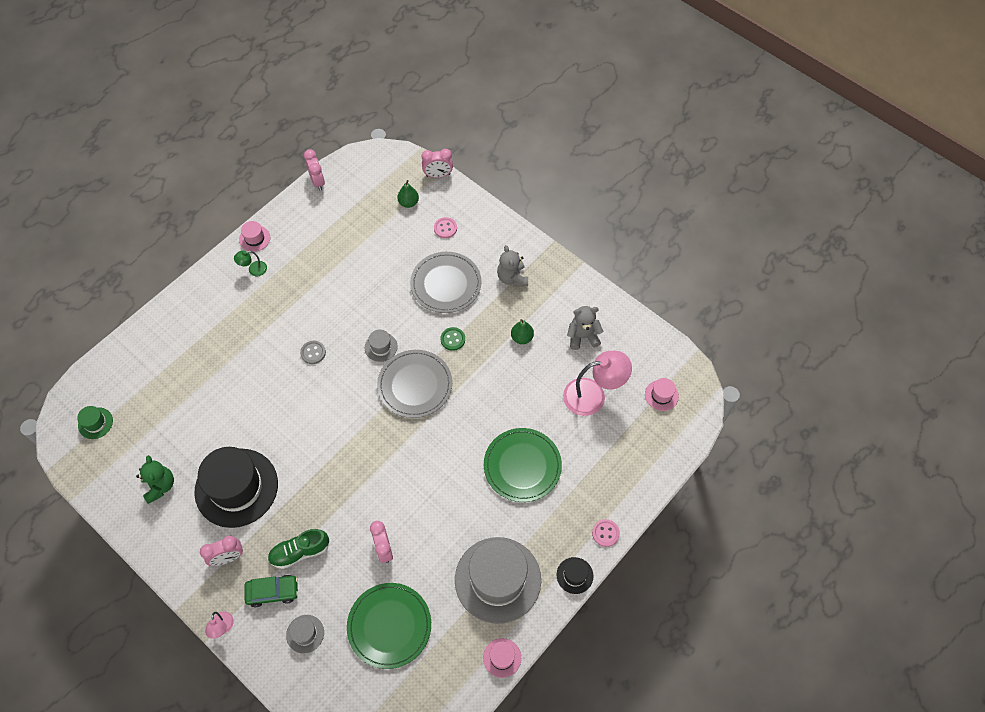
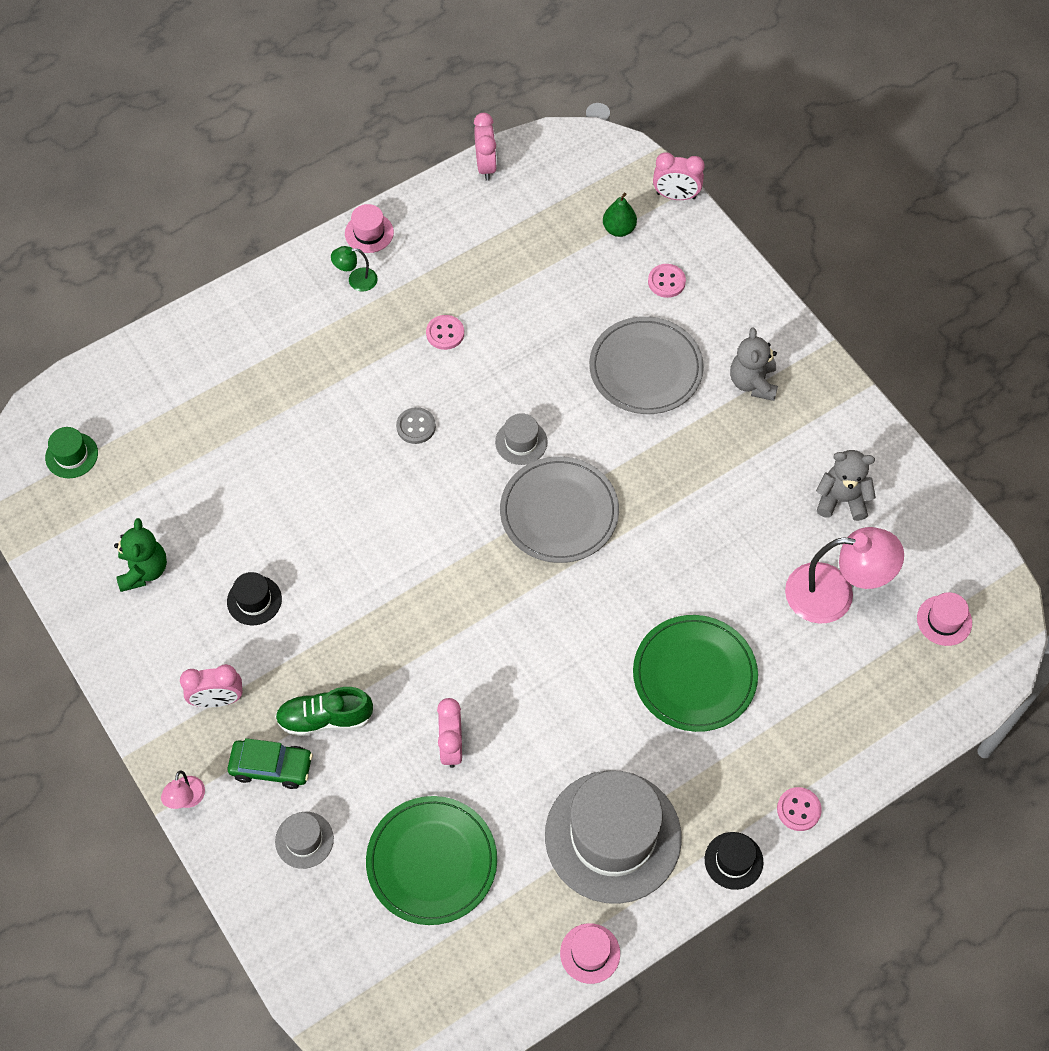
camera: 15 degrees right, 0 degrees up
black hat [194,447,278,528] -> black hat [227,572,282,625], size x0.43
green button [441,327,465,351] -> none
green pear [511,319,534,344] -> none
none -> pink button [426,315,464,350]

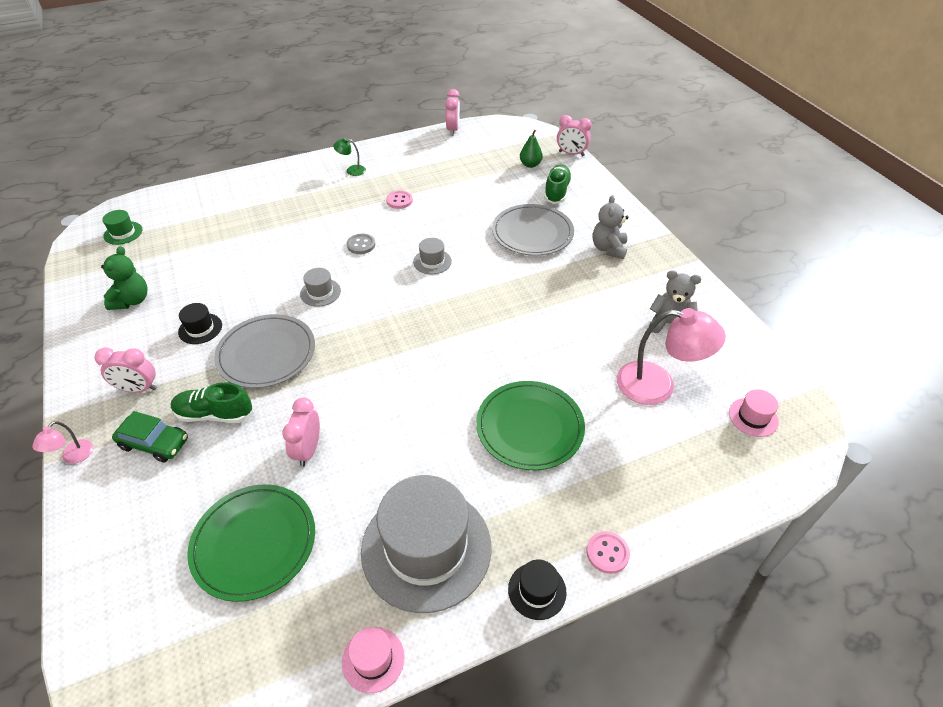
camera: 10 degrees right, 15 degrees down
grey hat [275,812,334,869] -> grey hat moved to [300,268,341,307]
pink hat [345,204,394,253] -> none
grey plate [500,456,619,563] -> grey plate moved to [214,314,315,388]
pink button [648,264,686,298] -> green shoe [544,164,572,204]

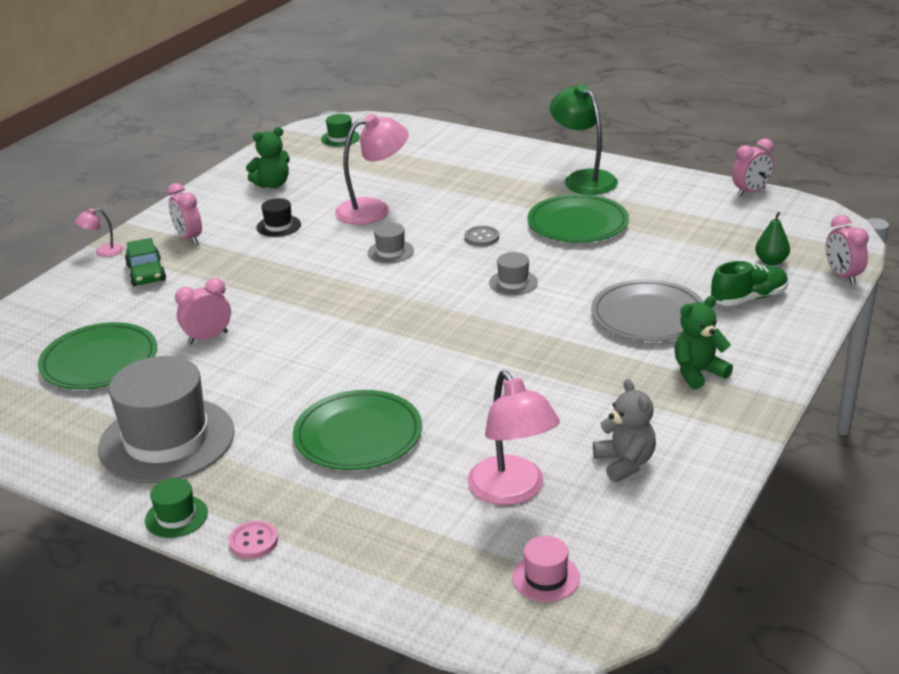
camera: 55 degrees right, 15 degrees down
green shoe [171,382,253,423] -> none
grey plate [214,314,315,388] -> none
green lamp [333,138,366,176] -> green lamp [550,84,618,195], size x2.13
pink hat [342,627,405,693] -> none
pink button [386,191,413,209] -> green plate [528,194,629,243]
black hat [508,560,567,620] -> green hat [145,478,208,538]
grey teddy bear [593,195,629,259] -> green teddy bear [674,296,733,389]
none -> pink lamp [335,114,409,225]

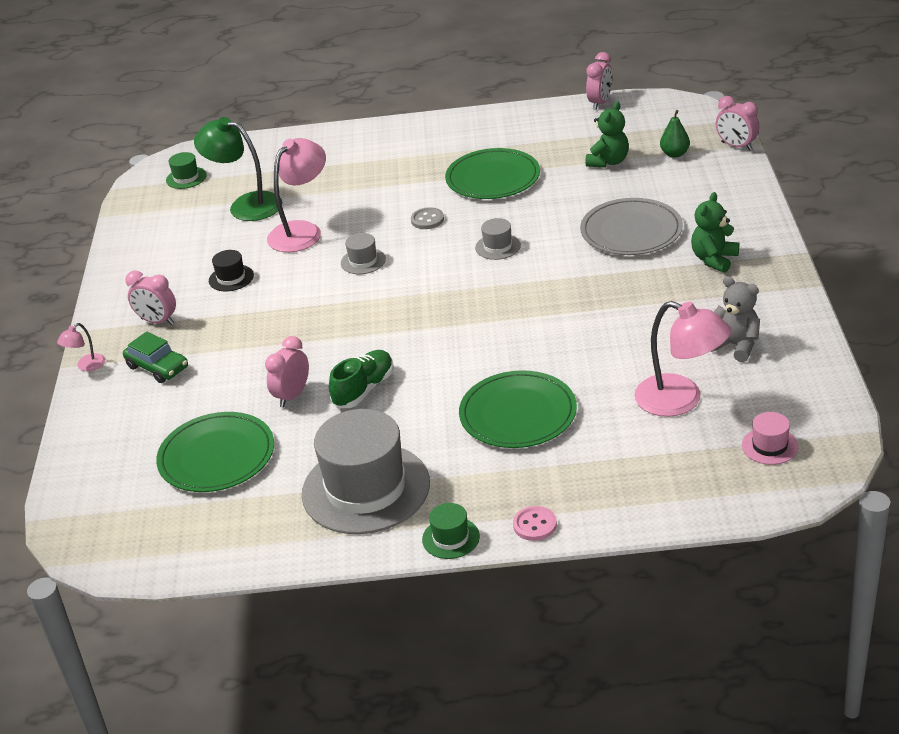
camera: 30 degrees left, 5 degrees up
green teddy bear [246,127,290,188] -> green teddy bear moved to [585,101,629,168]
green lamp [550,84,618,195] -> green lamp moved to [194,117,282,221]
green shoe [711,261,788,306] -> green shoe moved to [329,350,394,408]

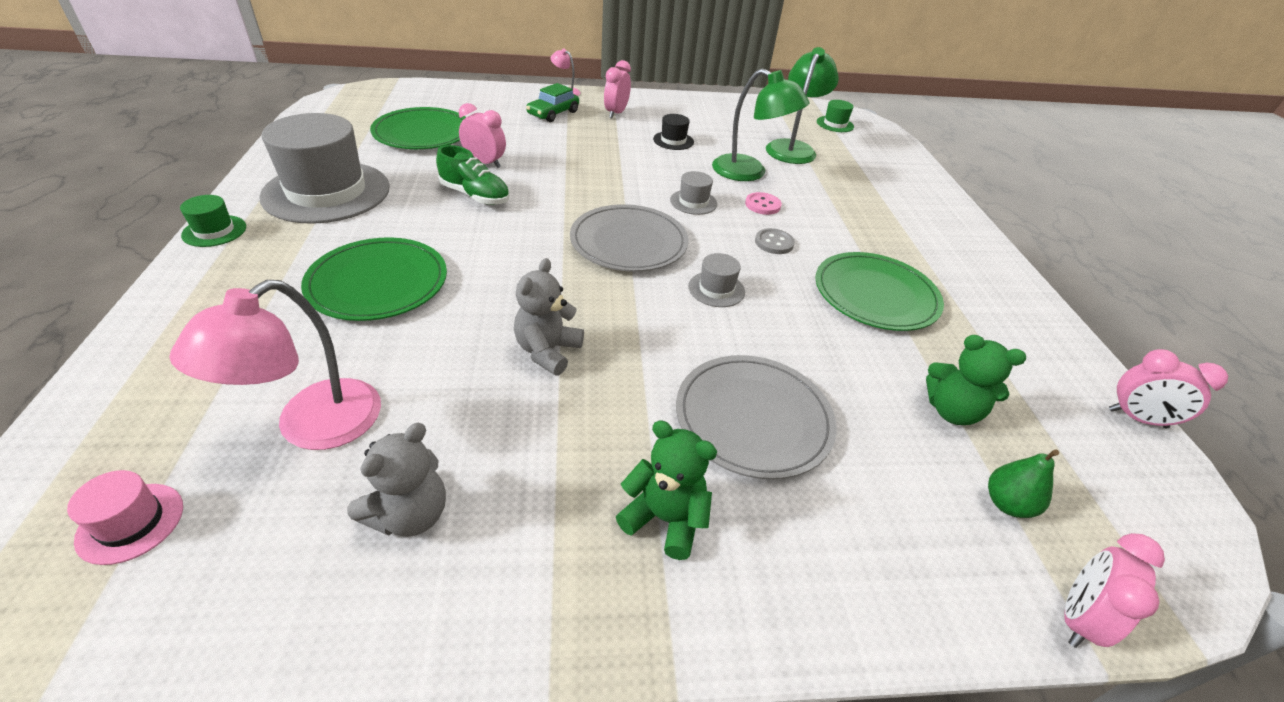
camera: 80 degrees right, 5 degrees up
pink lamp [267,138,326,252] -> green lamp [712,69,809,181]
pink button [513,506,557,541] -> pink button moved to [745,192,782,215]
none -> grey teddy bear [514,258,584,376]
none -> grey plate [570,204,689,272]

